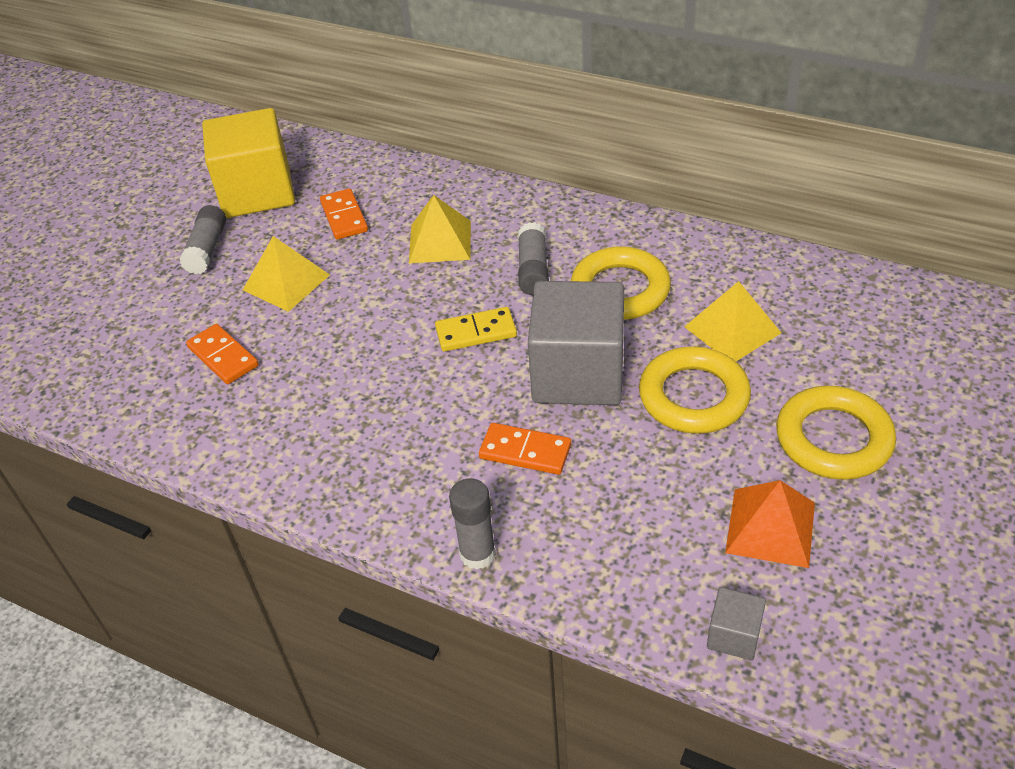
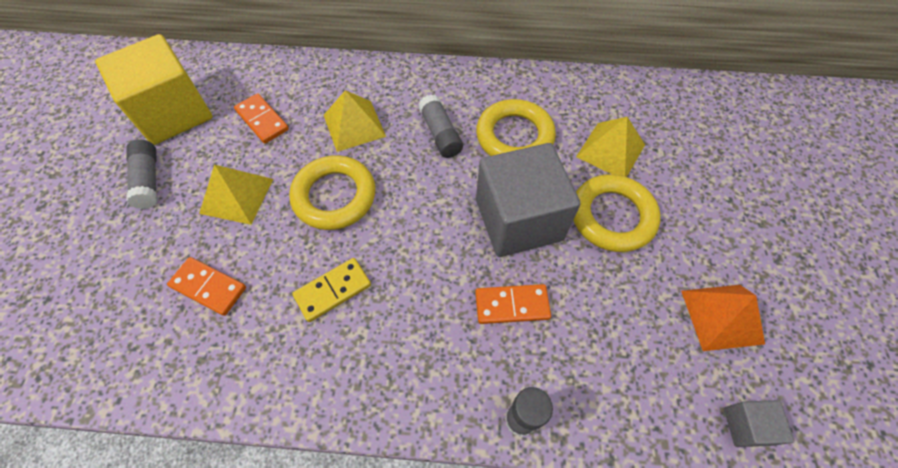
camera: 25 degrees left, 15 degrees up
yellow domino [435,307,517,352] -> yellow domino moved to [292,258,371,322]
yellow ring [776,386,896,480] -> yellow ring moved to [289,155,376,230]

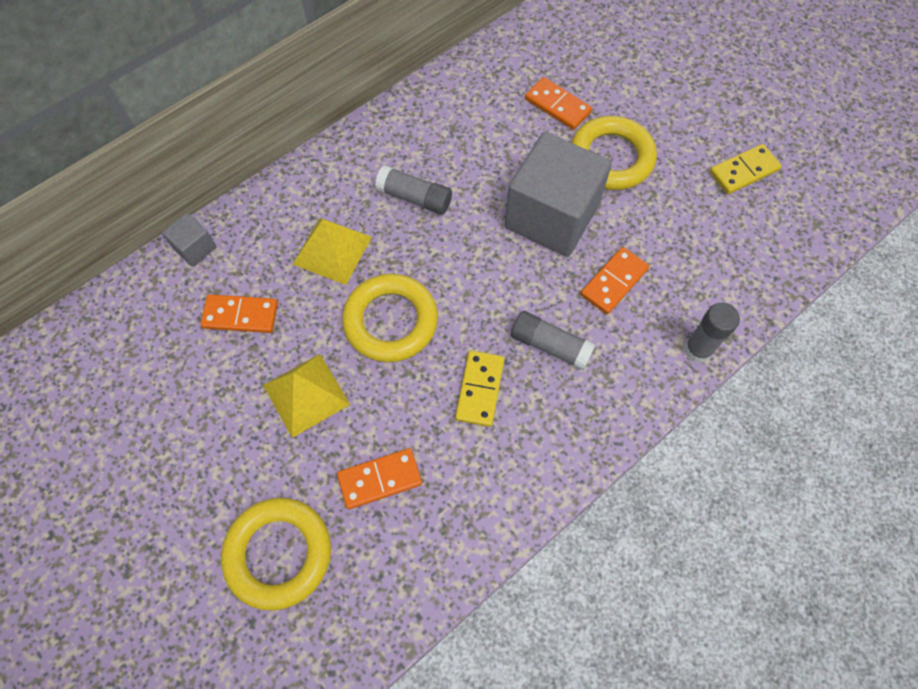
camera: 45 degrees left, 5 degrees up
yellow cube [95,34,212,145] -> none
grey glue stick [126,139,157,209] -> grey glue stick moved to [511,311,596,370]
yellow ring [476,99,556,156] -> yellow ring moved to [221,498,331,611]
yellow pyramid [576,117,645,177] -> orange domino [525,77,592,130]
orange pyramid [681,285,765,351] -> yellow domino [710,144,782,194]
grey cube [724,400,794,447] -> grey cube moved to [162,213,216,267]

